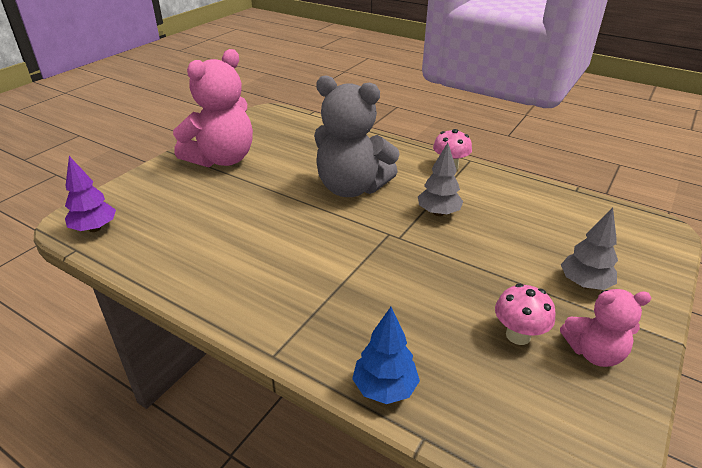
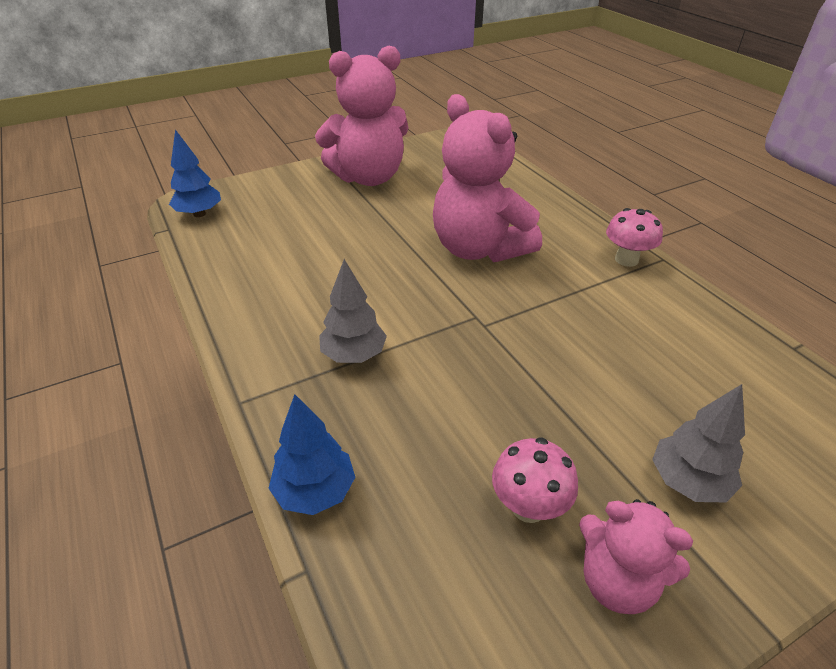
camera: 30 degrees right, 5 degrees up
purple tree [65,156,116,232] -> blue tree [169,129,221,217]
grey teddy bear [314,75,400,197] -> pink teddy bear [433,94,542,262]
grey tree [418,143,463,216] -> grey tree moved to [319,259,387,363]

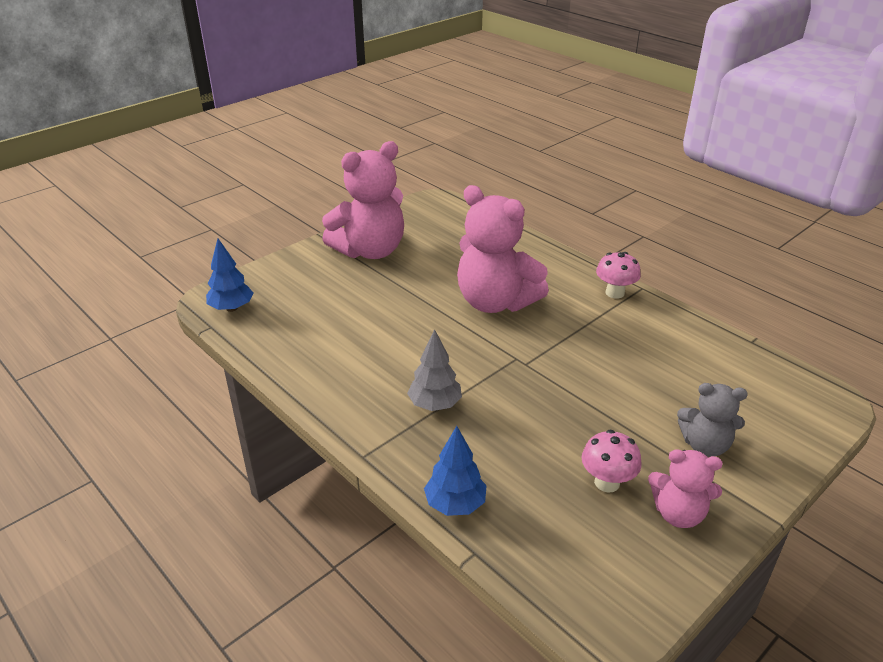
camera: 15 degrees left, 5 degrees down
grey tree [652,384,745,502] -> grey teddy bear [677,383,748,457]

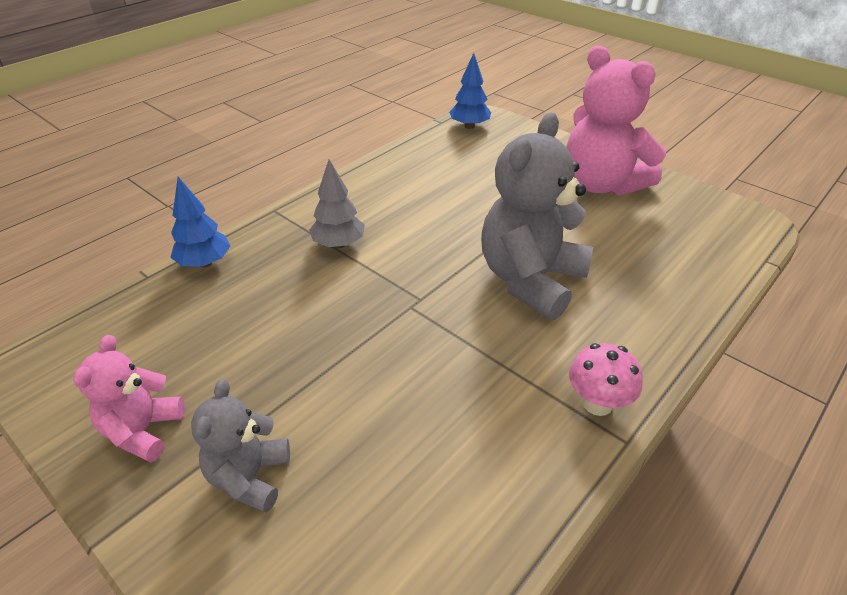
camera: 85 degrees right, 5 degrees up
pink teddy bear [457,185,549,313] -> grey teddy bear [481,112,593,320]
pink mushroom [581,430,642,493] -> none

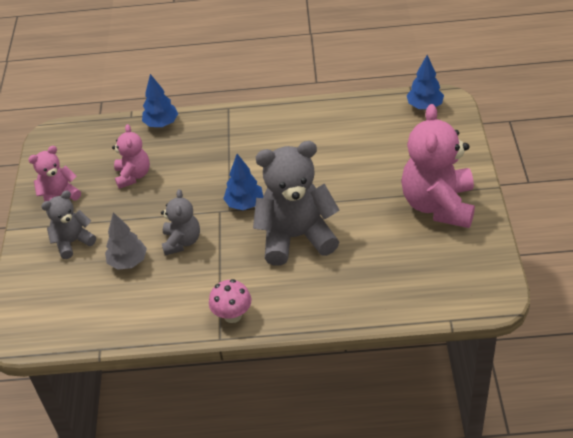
camera: 50 degrees right, 5 degrees up
grey tree [309,159,365,248] -> grey tree moved to [105,212,147,270]
none -> pink teddy bear [112,124,150,189]
none -> grey teddy bear [161,189,200,255]
none -> blue tree [223,154,263,210]

